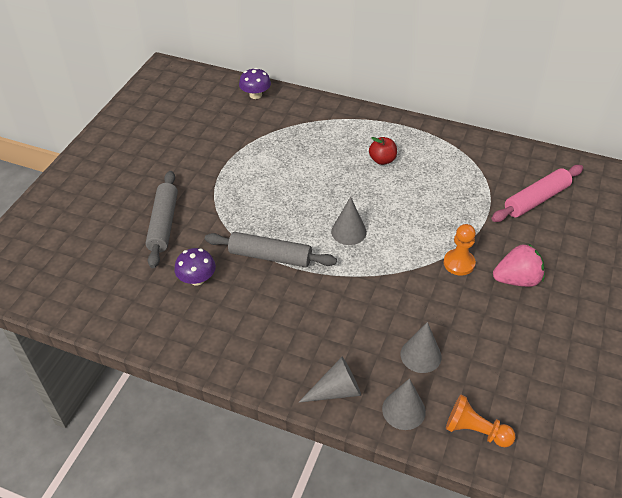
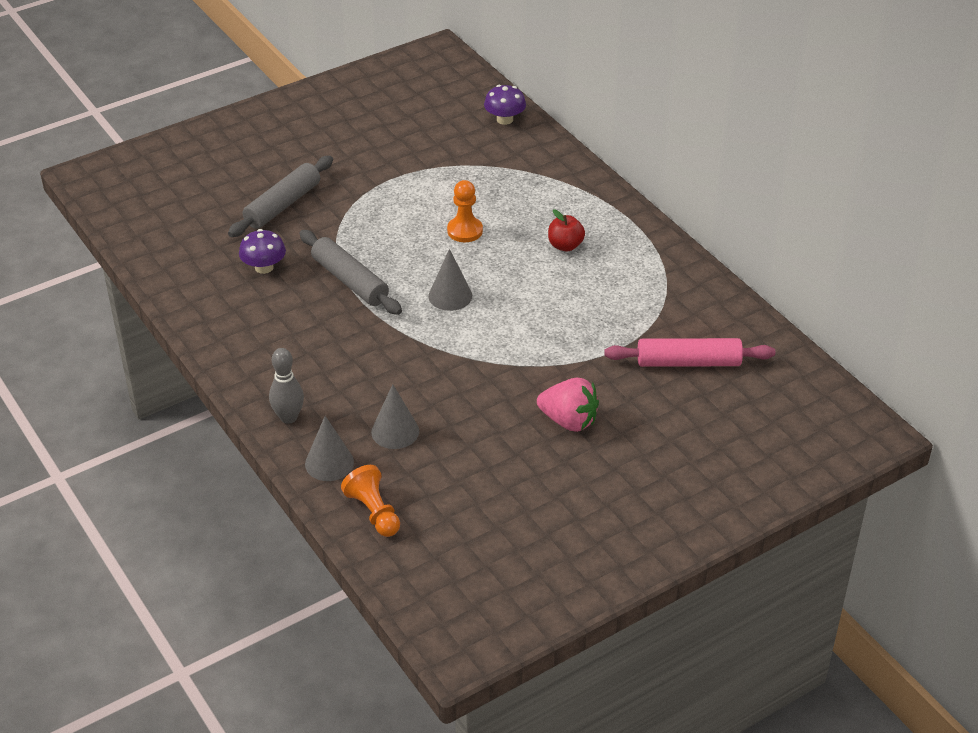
camera: 35 degrees right, 5 degrees down
grey cone [299,357,361,402] -> grey bowling pin [269,348,304,424]
orange pawn [444,224,476,276] -> orange pawn moved to [447,180,483,242]

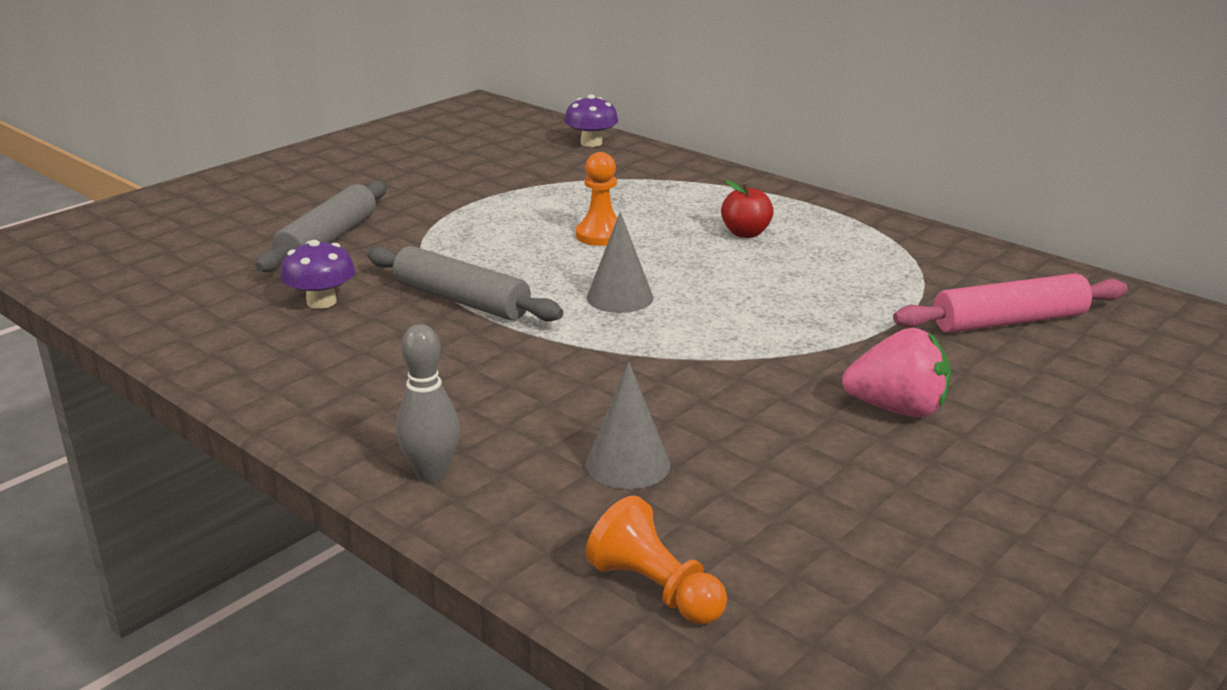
camera: 15 degrees left, 15 degrees down
grey cone [305,416,354,481] -> none

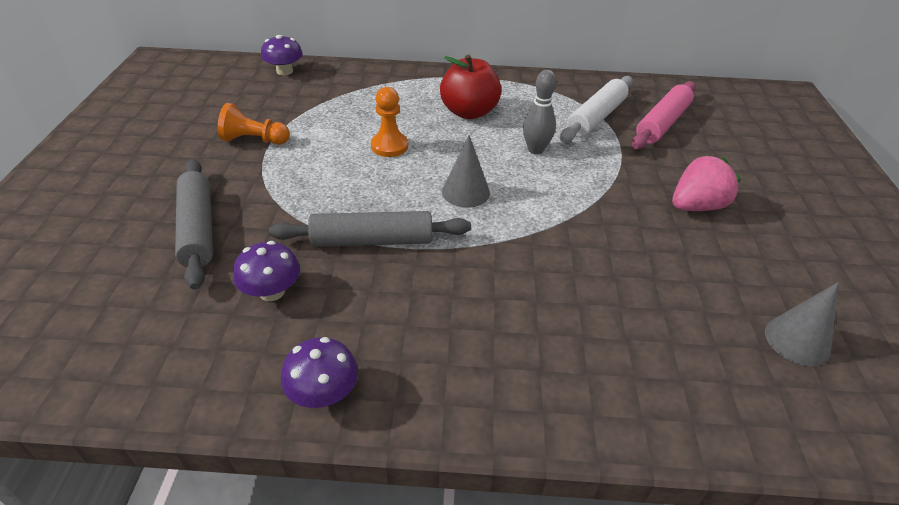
camera: 40 degrees left, 15 degrees up
grey bowling pin [396,324,460,482] -> grey bowling pin moved to [523,70,556,154]
grey cone [586,362,670,489] -> grey cone moved to [765,282,839,366]
orange pawn [586,495,727,624] -> orange pawn moved to [218,103,290,145]
red apple [721,180,774,238] -> red apple [440,55,502,119], size x1.69
none -> purple mushroom [281,337,358,408]
none -> white rolling pin [560,76,633,142]

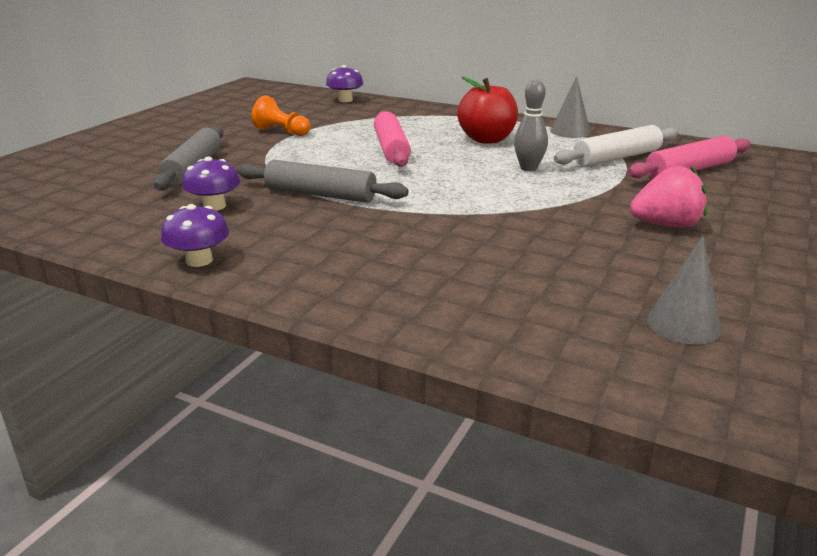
camera: 25 degrees right, 15 degrees down
orange pawn [371,87,408,157] -> pink rolling pin [374,111,411,167]
grey cone [442,135,490,208] -> grey cone moved to [550,76,591,138]

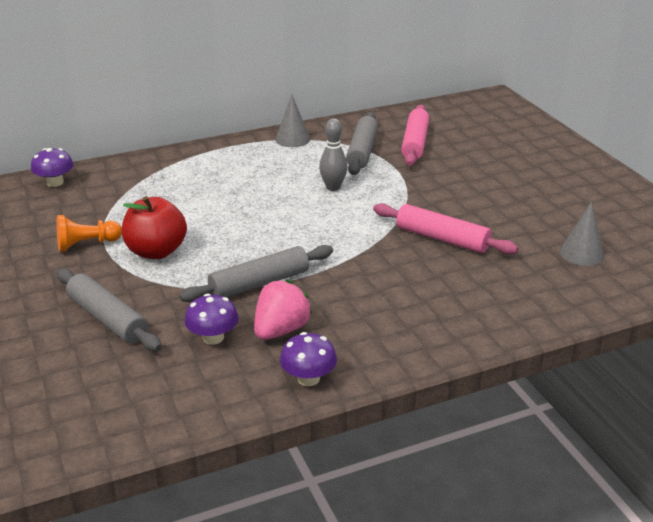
camera: 50 degrees left, 5 degrees up
pink rolling pin [374,111,411,167] -> pink rolling pin moved to [373,203,518,255]
red apple [457,76,518,144] -> red apple moved to [122,196,187,259]
white rolling pin [554,125,678,167] -> grey rolling pin [346,112,378,175]
pink strawberry [630,166,707,228] -> pink strawberry moved to [254,280,312,340]

